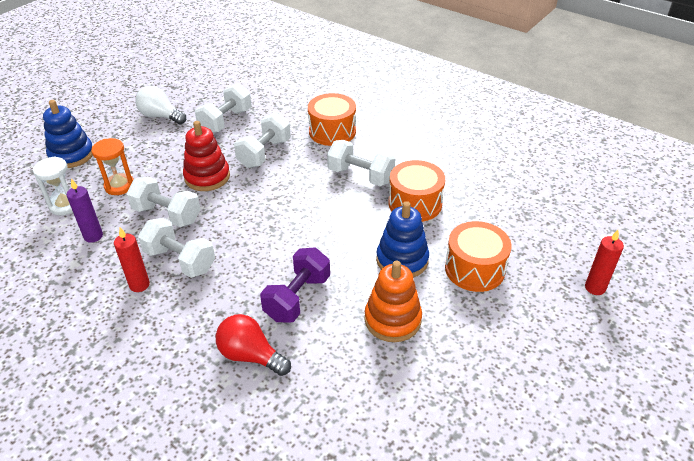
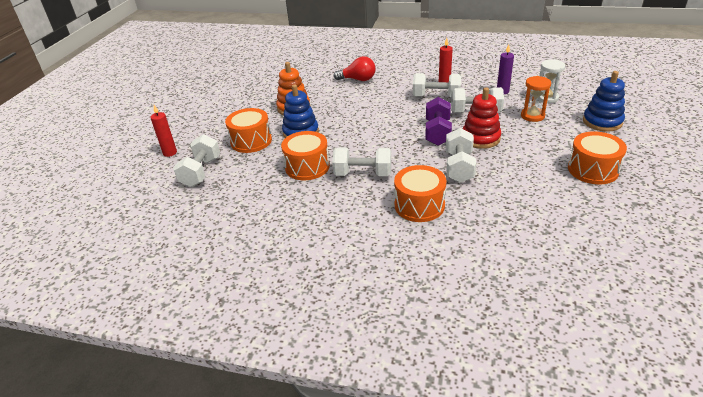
camera: 160 degrees right, 5 degrees down
white light bulb [135,86,186,124] -> orange drum [568,131,627,184]
white dumbbell [195,83,252,133] -> white dumbbell moved to [173,134,220,187]
purple dumbbell [260,248,330,323] -> purple dumbbell moved to [425,97,452,146]

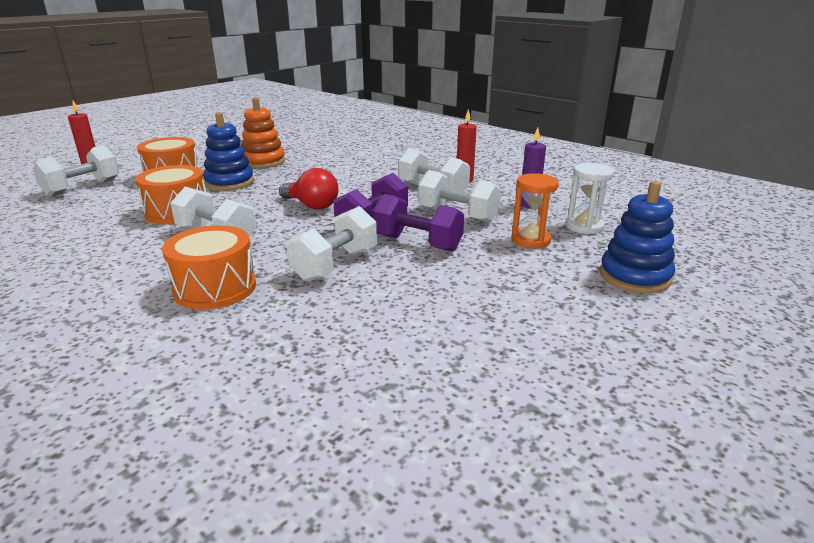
camera: 25 degrees right, 10 degrees down
red light bulb [334,56,376,81] -> red light bulb moved to [279,168,339,210]
red stacking toy [463,87,501,149] -> purple dumbbell [372,194,464,252]
orange drum [568,131,627,184] -> none

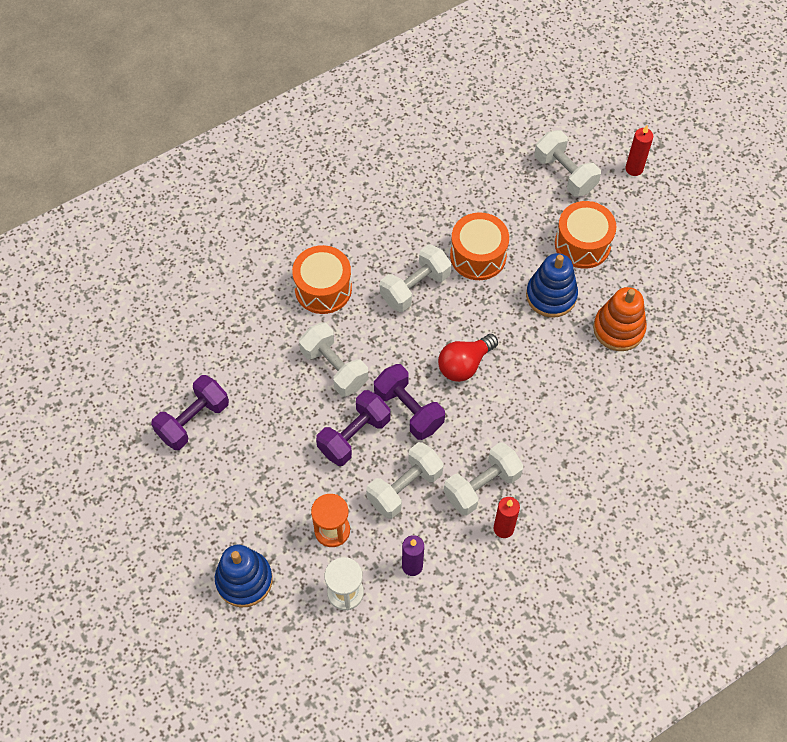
camera: 105 degrees right, 35 degrees up
none -> purple dumbbell [151,375,229,450]

